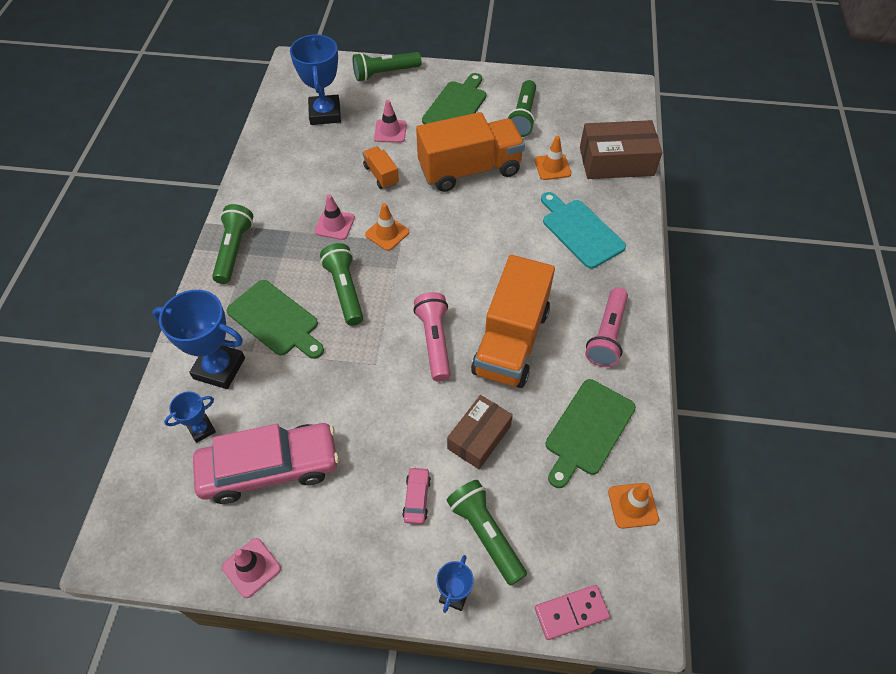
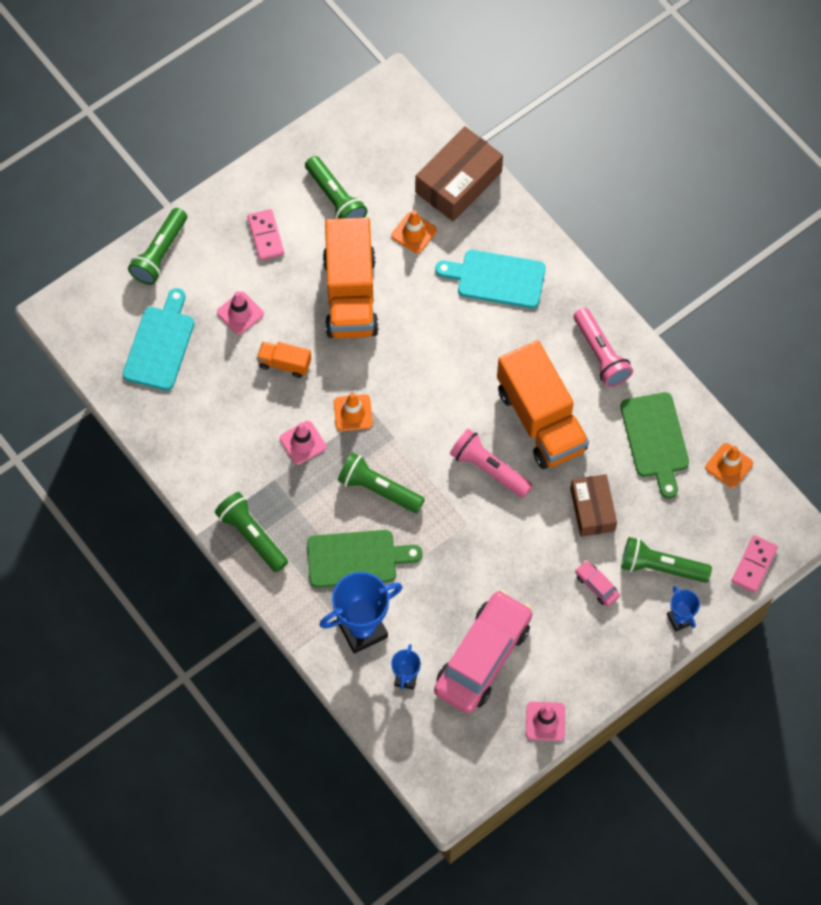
camera: 45 degrees left, 10 degrees up
blue trophy [290,34,341,125] -> turquoise cutting board [123,288,194,391]
orange truck [416,112,525,192] -> orange truck turned 150 degrees clockwise [323,217,379,338]
green cutting board [422,73,486,124] -> pink domino [247,209,284,260]

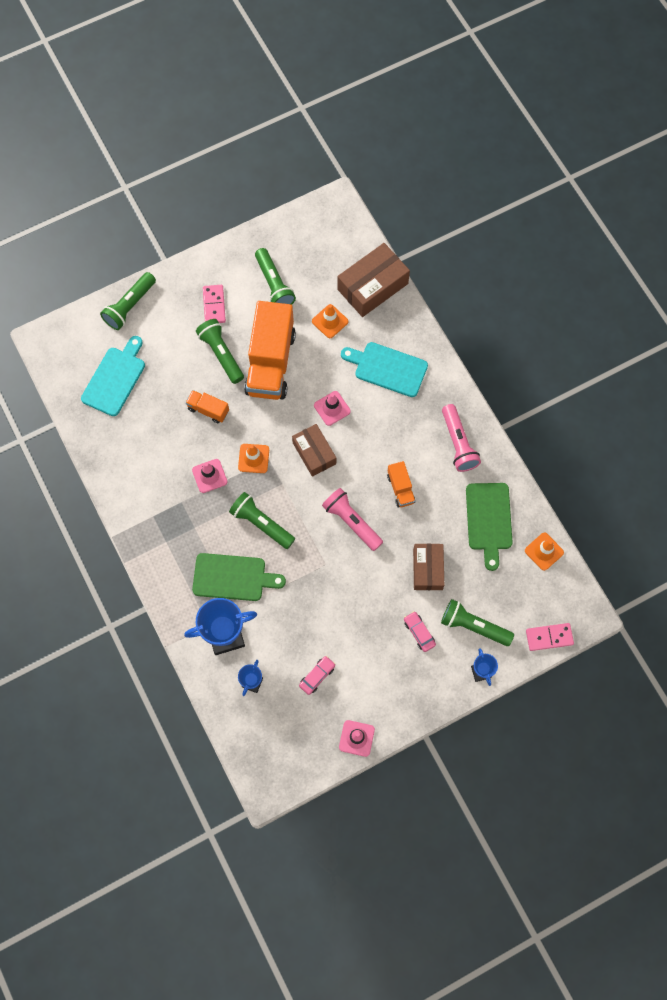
camera: 10 degrees right, 5 degrees up
green flashlight [215,492,288,572] -> green flashlight moved to [196,319,244,384]
pink traffic cone [217,291,264,335] -> pink traffic cone moved to [314,391,351,426]
pink car [434,590,532,713] -> pink car [299,656,336,695], size x0.40
orange truck [497,340,589,469] -> orange truck [387,461,416,507], size x0.45
pink domino [731,535,778,593] -> pink domino turned 45 degrees clockwise [526,623,574,651]
none -> brown box [292,424,336,477]

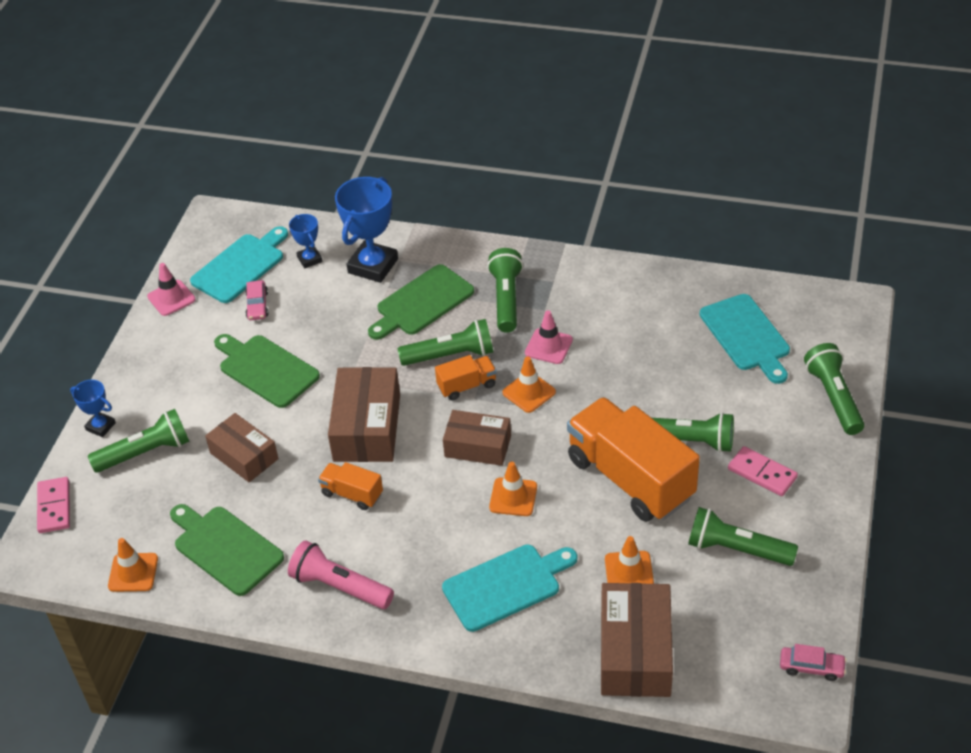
camera: 135 degrees right, 25 degrees down
orange truck [185,390,229,423] -> orange truck moved to [435,355,497,401]
pink traffic cone [314,391,351,426] -> orange traffic cone [489,461,537,516]
pink flashlight [322,488,383,551] -> brown box [328,367,400,462]
pink car [404,611,436,652] -> pink car moved to [780,644,847,681]
pink domino [526,623,574,651] -> pink domino turned 45 degrees counterclockwise [37,477,70,533]
none -> turquoise cutting board [190,226,288,303]
none -> green cutting board [214,334,320,408]
none -> green flashlight [487,248,523,333]

